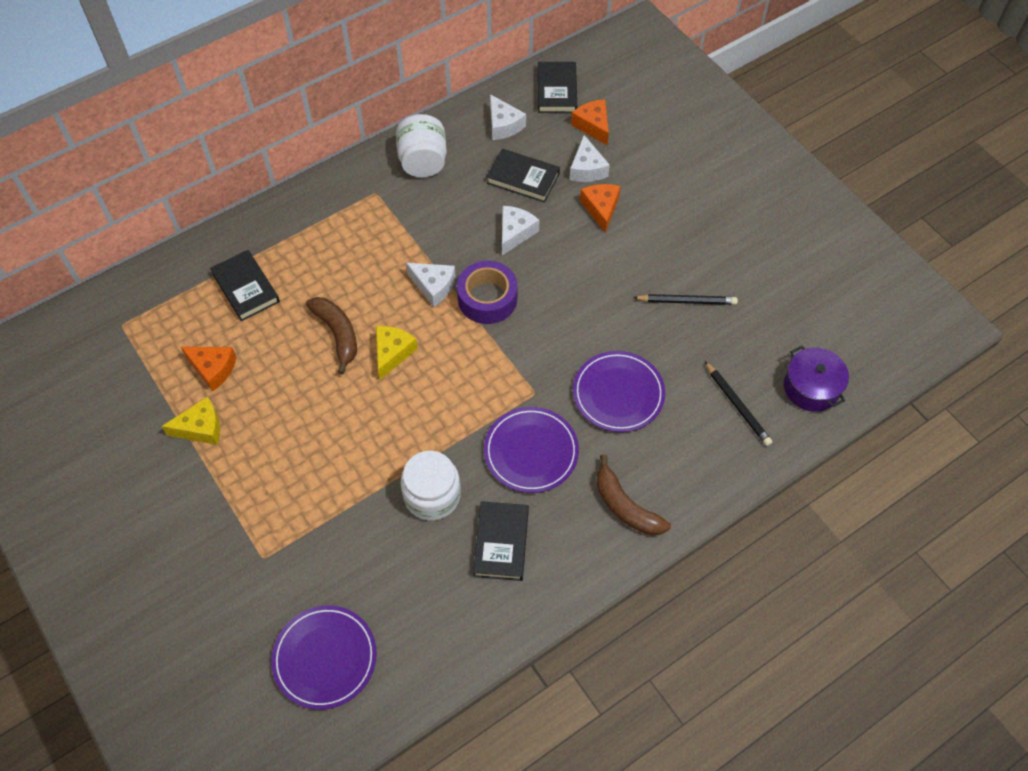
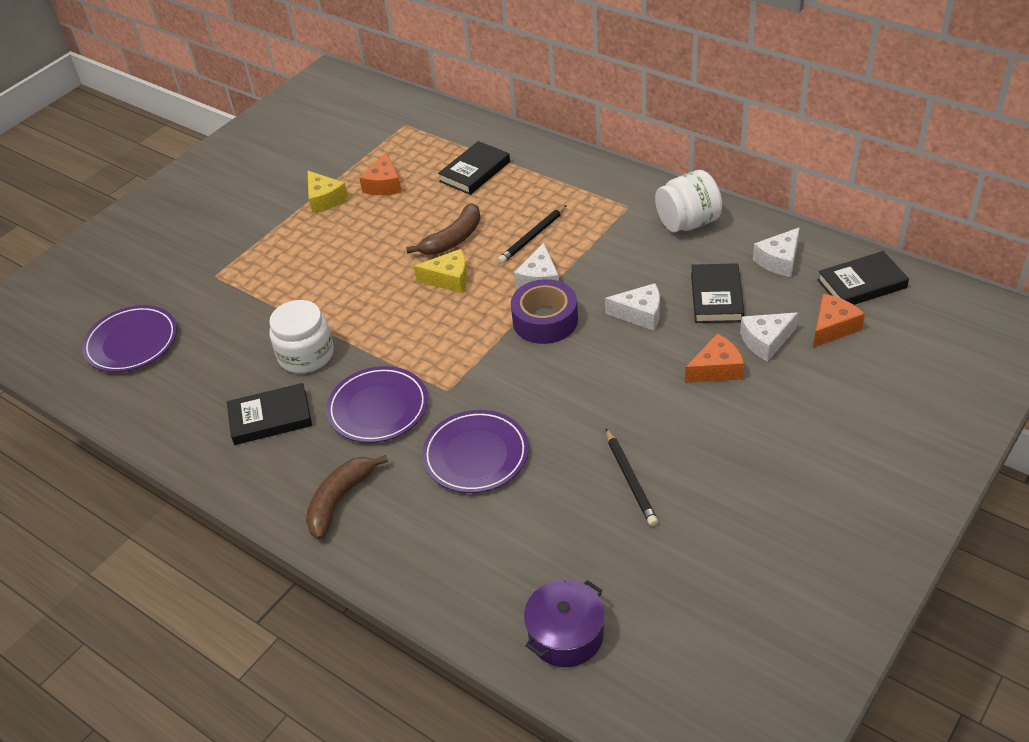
camera: 75 degrees right, 15 degrees down
black pencil [705,361,772,446] -> black pencil moved to [498,205,567,264]

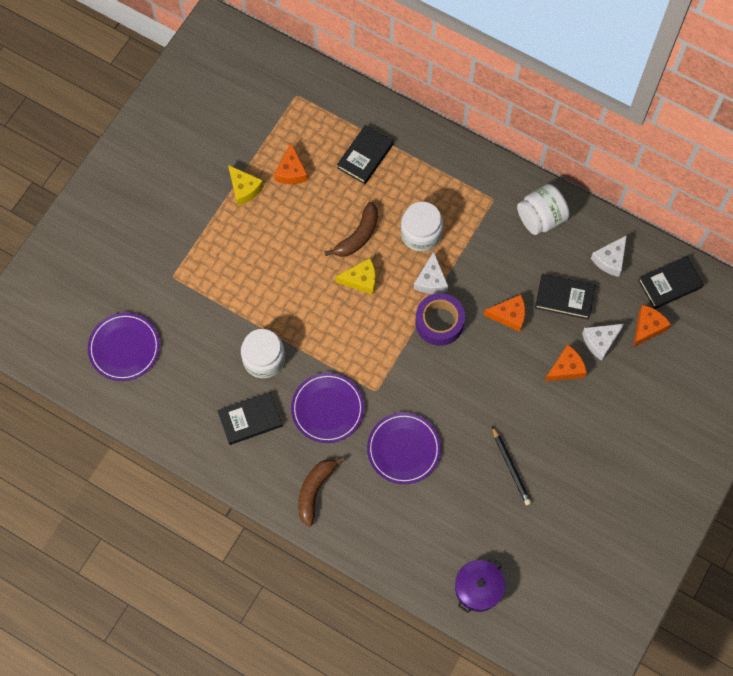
camera: 10 degrees left, 25 degrees up
black pencil [498,205,567,264] -> white jar [400,202,443,252]
white cheese [605,283,660,331] -> orange cheese [484,295,525,332]
black book [691,263,744,323] -> black book turned 75 degrees counterclockwise [535,274,596,320]

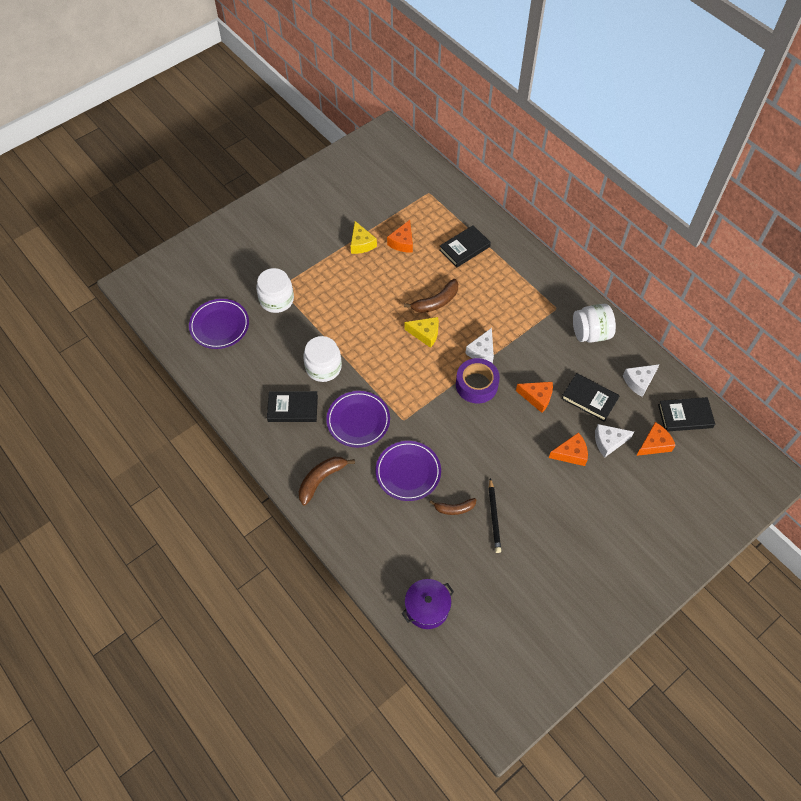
camera: 20 degrees right, 10 degrees down
white jar [400,202,443,252] -> white jar moved to [256,268,294,313]
none -> brown banana [429,498,477,515]

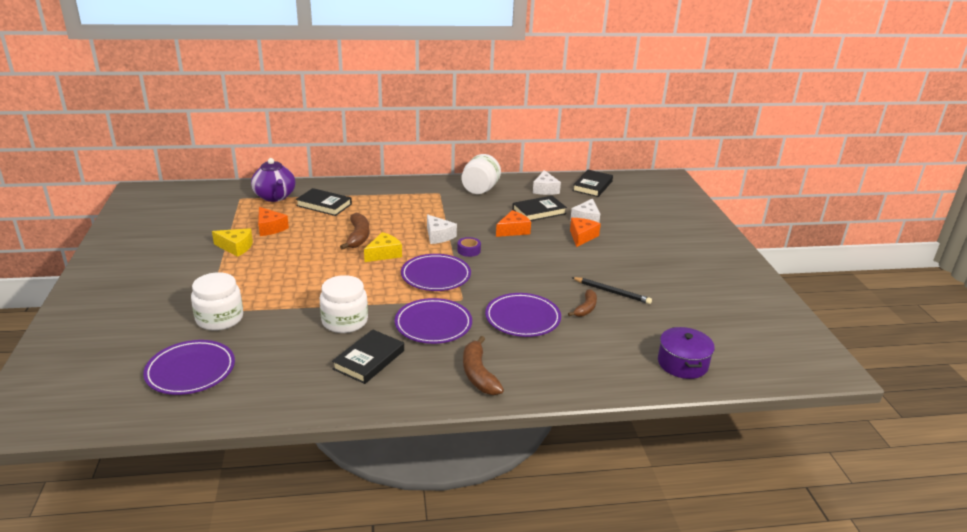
camera: 60 degrees left, 30 degrees down
black book [439,225,491,268] -> black book turned 60 degrees counterclockwise [296,188,352,216]
purple tape [456,358,500,404] -> purple tape [457,237,481,257], size x0.52
orange cheese [636,422,676,456] -> none
none -> purple teapot [251,158,295,202]
none -> purple plate [401,254,471,291]

